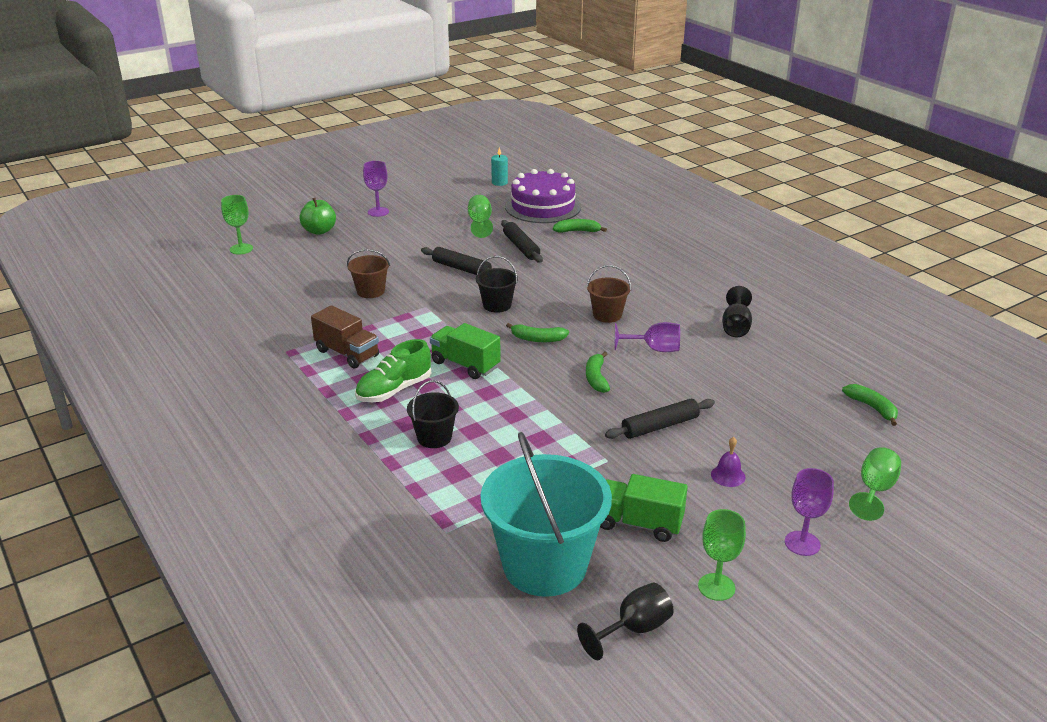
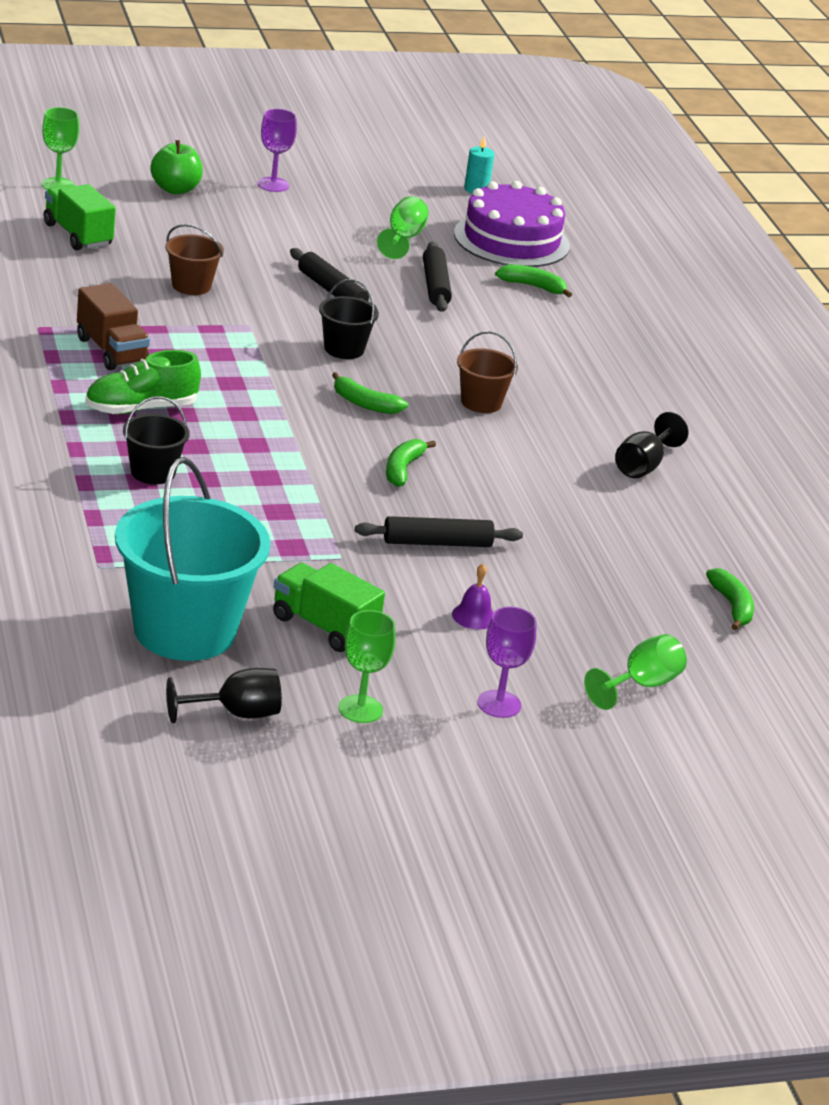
camera: 15 degrees right, 0 degrees up
green truck [430,323,501,379] -> green truck moved to [44,184,116,250]
purple goblet [615,322,680,352] -> none

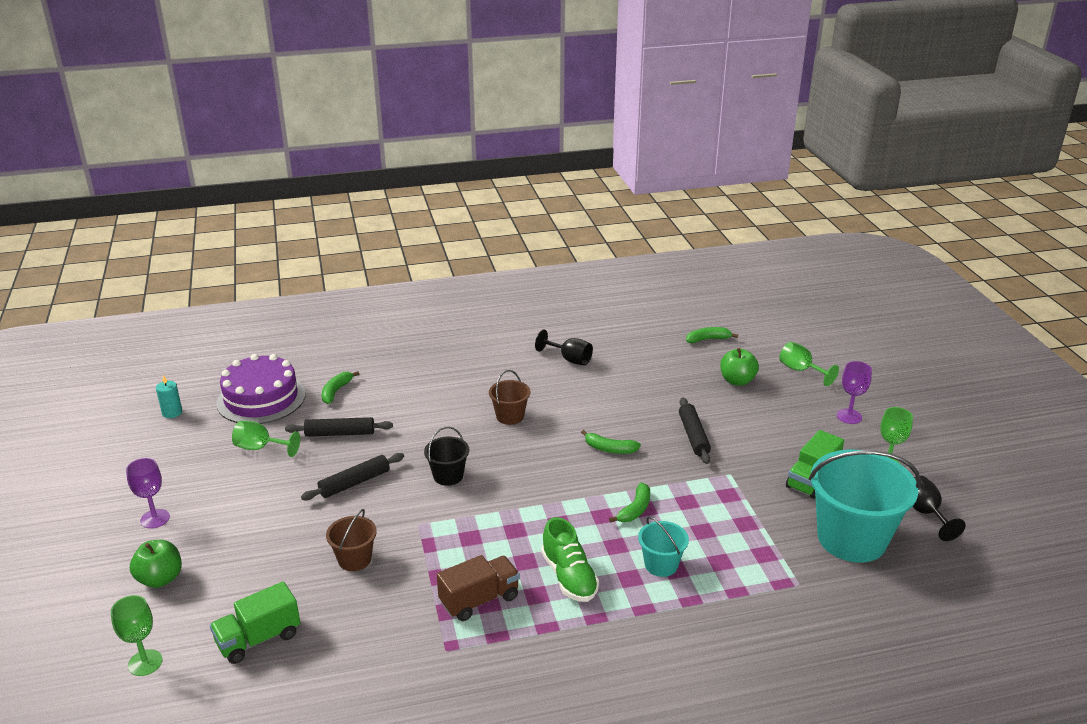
camera: 85 degrees left, 0 degrees up
black bucket [123,396,190,484] -> turquoise bucket [638,516,689,577]
green banana [332,372,408,414] -> green banana moved to [609,483,650,523]
purple bell [452,564,493,629] -> none
none -> green apple [720,348,759,386]

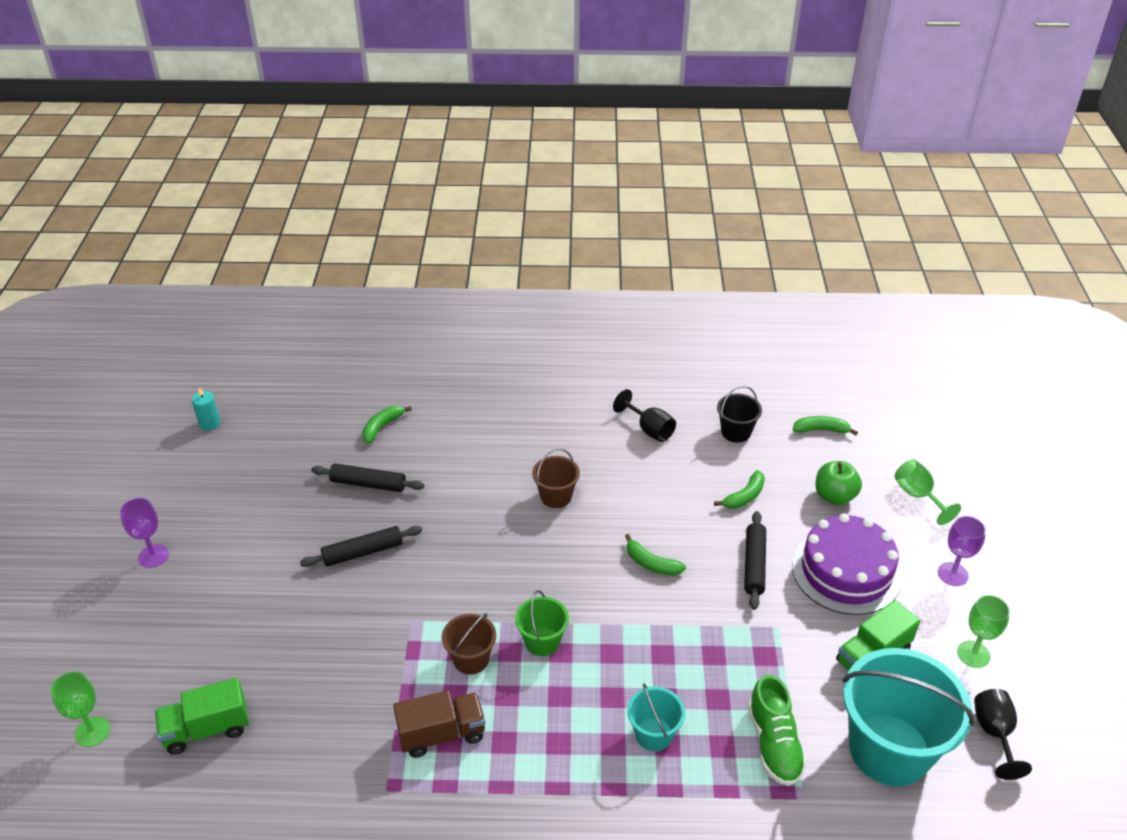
camera: 15 degrees right, 10 degrees up
green apple [130,540,182,588] -> none
purple cake [216,354,306,424] -> purple cake moved to [792,513,902,615]
green goblet [232,421,300,457] -> none
brown bucket [326,509,377,571] -> brown bucket moved to [442,613,496,675]
black bucket [424,427,469,486] -> black bucket moved to [717,386,762,443]
green shoe [541,517,599,602] -> green shoe moved to [748,674,807,786]
green banana [609,483,650,523] -> green banana moved to [714,470,765,509]
none -> green bucket [515,590,569,656]

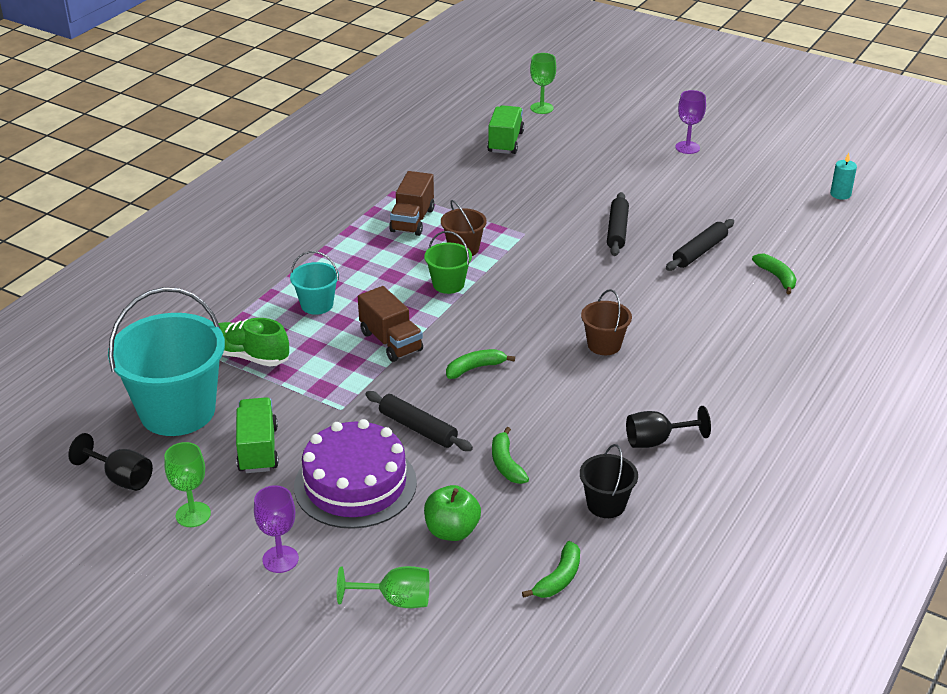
camera: 120 degrees right, 5 degrees down
none -> brown truck [358,286,423,362]

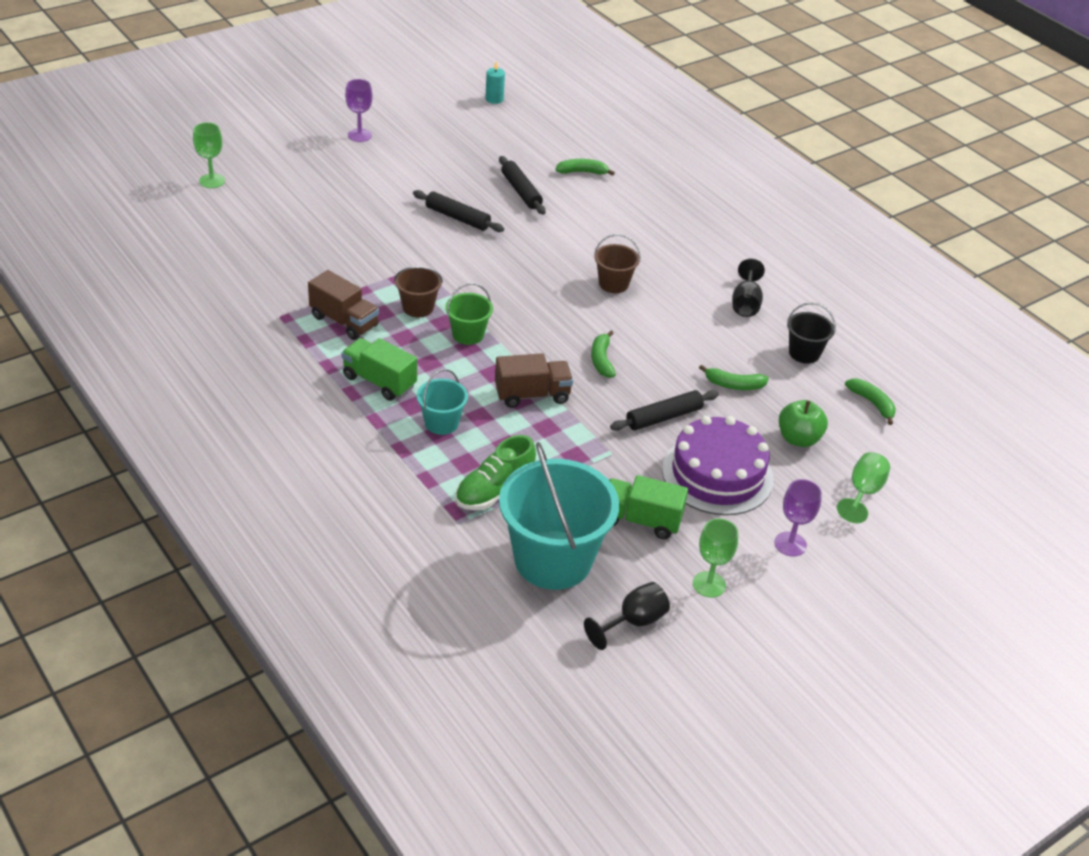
camera: 70 degrees left, 5 degrees up
green truck [487,105,524,154] -> green truck moved to [341,338,417,401]

